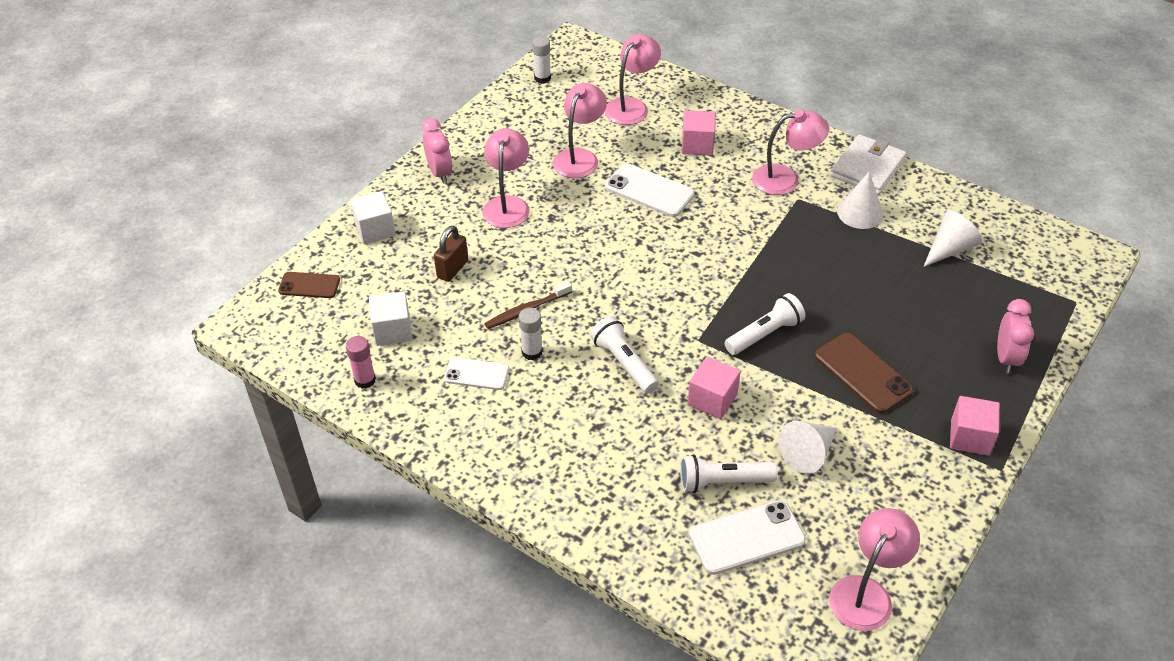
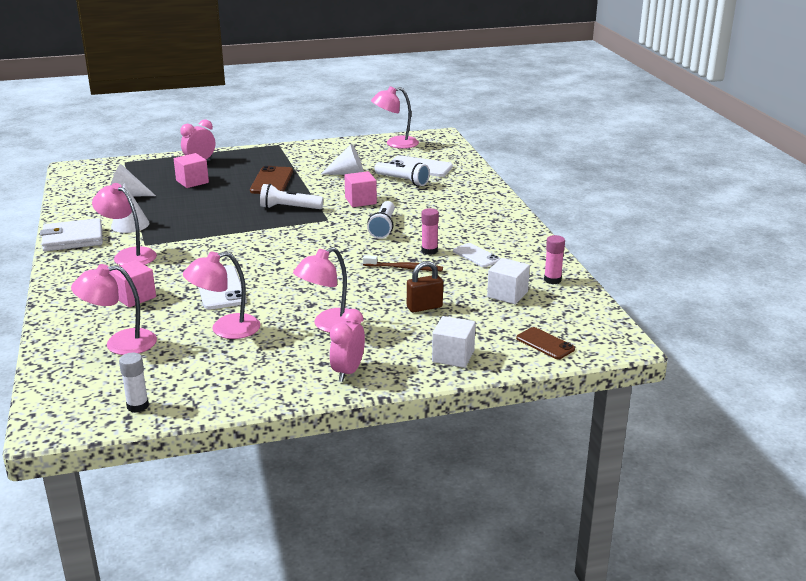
camera: 140 degrees left, 20 degrees down
white glue stick [519,308,543,360] -> pink glue stick [422,208,439,255]
pink cube [950,396,1000,456] -> pink cube moved to [174,153,209,188]

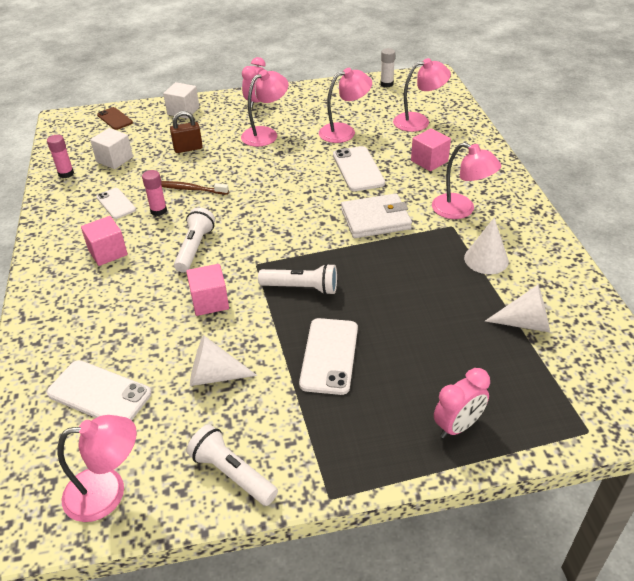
camera: 175 degrees left, 15 degrees up
white wallet [40,218,103,251] -> white wallet moved to [341,193,412,238]
pink cube [174,153,209,188] -> pink cube moved to [81,216,128,266]
brown phone [250,166,293,194] -> white phone [299,318,358,395]
white flashlight [374,162,430,186] -> white flashlight moved to [187,424,278,506]

